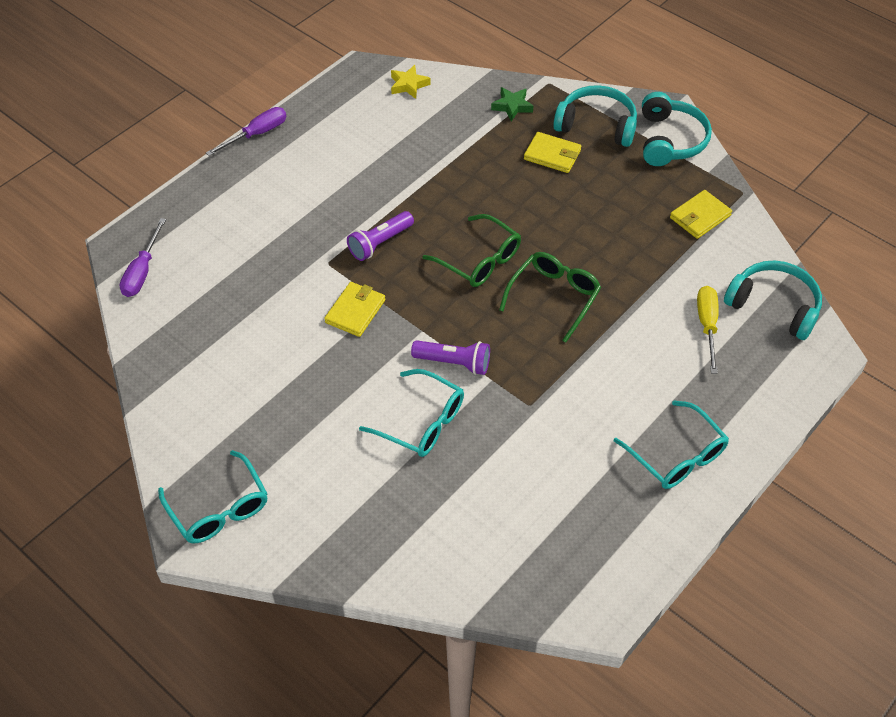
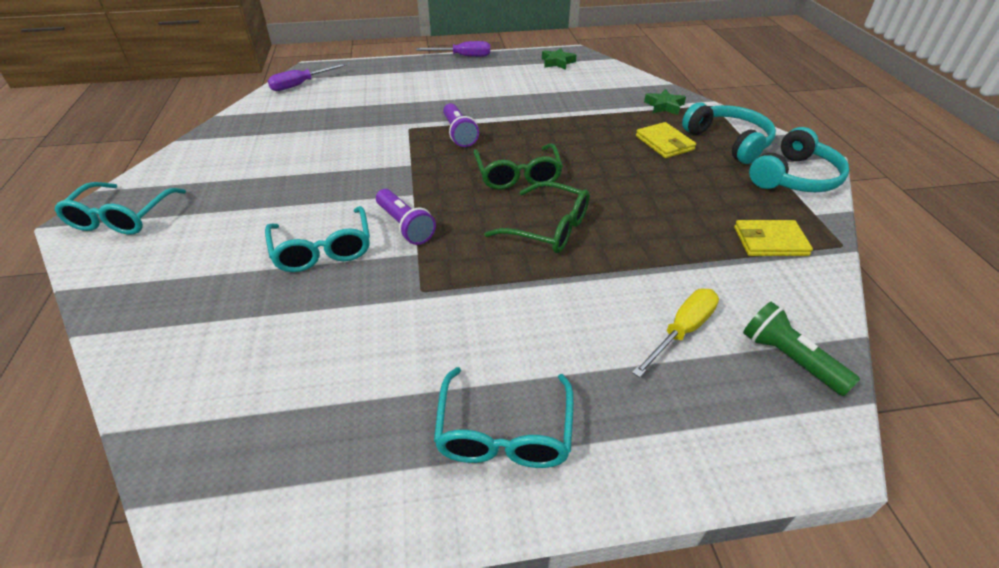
camera: 40 degrees right, 10 degrees down
yellow wallet [324,282,385,337] -> none
purple flashlight [347,211,414,261] -> purple flashlight turned 105 degrees counterclockwise [443,103,479,147]
yellow star [391,65,431,99] -> none
green glasses [499,252,601,343] -> green glasses turned 45 degrees clockwise [484,181,590,253]
turquoise headphones [724,261,822,340] -> green flashlight [743,302,860,396]
none -> green star [542,48,576,70]

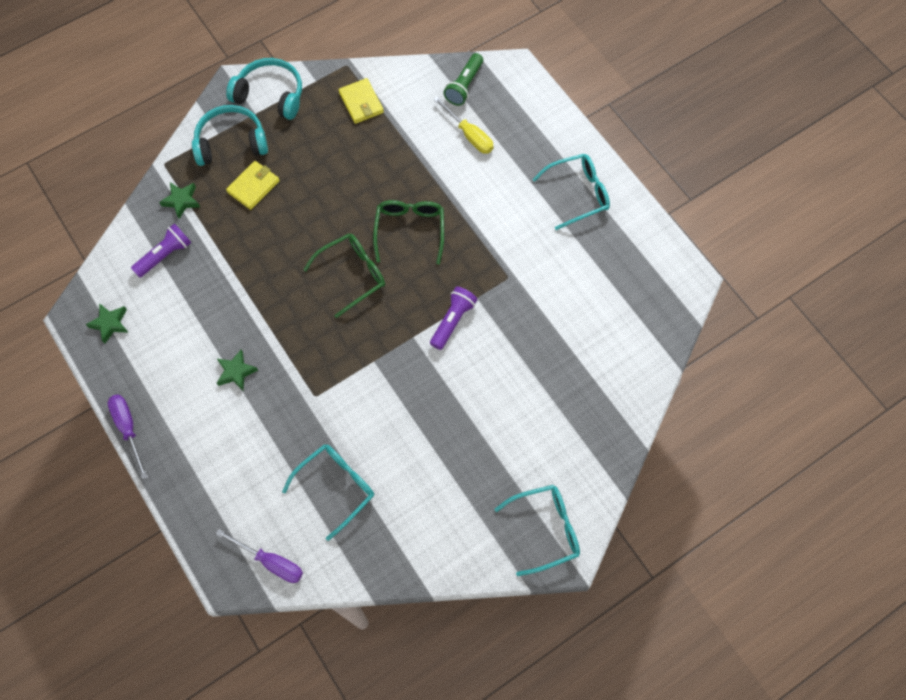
camera: 115 degrees left, 25 degrees up
turquoise glasses [265,206,370,272] -> turquoise glasses moved to [282,444,374,541]
purple flashlight [443,103,479,147] -> purple flashlight moved to [131,223,192,277]
yellow screwdriver [632,288,719,378] -> yellow screwdriver turned 150 degrees counterclockwise [433,97,494,154]
turquoise headphones [682,102,776,164] -> turquoise headphones turned 45 degrees clockwise [192,105,268,166]
none -> green star [216,350,258,391]

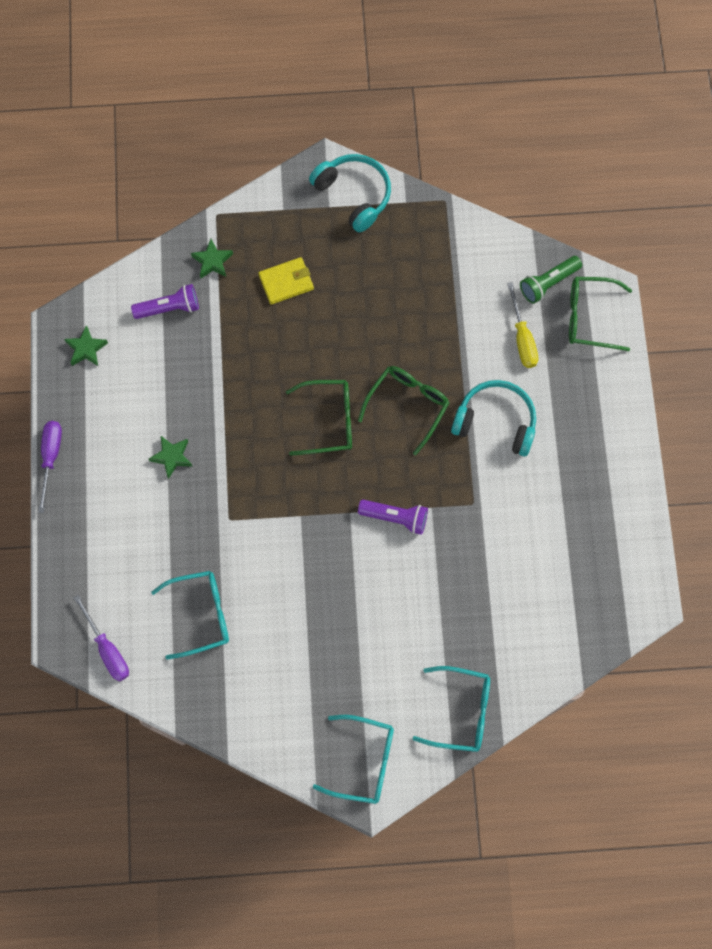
camera: 30 degrees right, 5 degrees up
turquoise headphones [192,105,268,166] -> turquoise headphones moved to [451,380,536,456]
yellow wallet [339,78,384,124] -> none
purple flashlight [430,286,478,350] -> purple flashlight turned 45 degrees clockwise [358,500,428,535]
turquoise glasses [532,154,610,230] -> turquoise glasses moved to [413,666,490,752]
none -> green glasses [569,277,632,351]

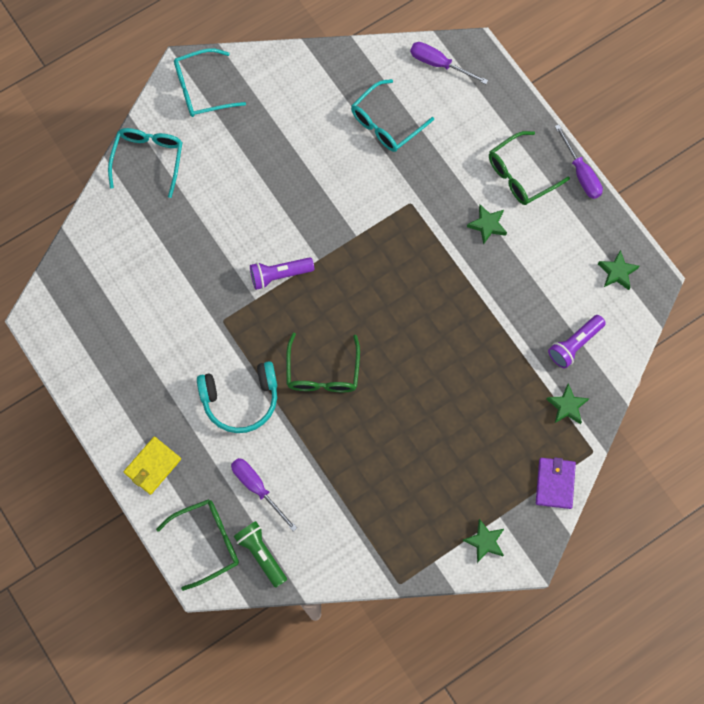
camera: 150 degrees right, 0 degrees up
yellow wallet [258,257,314,305] -> yellow wallet moved to [124,437,181,495]
green glasses [286,380,352,456] -> green glasses moved to [489,131,570,205]
turquoise headphones [309,154,391,233] -> green star [462,519,504,563]
turquoise glasses [413,666,490,752] -> turquoise glasses turned 120 degrees clockwise [108,128,182,198]
yellow screwdriver [507,282,538,368] -> purple screwdriver [231,458,297,532]
green flashlight [520,256,582,304] -> green flashlight turned 60 degrees counterclockwise [234,521,287,588]
none -> purple wallet [536,457,576,509]

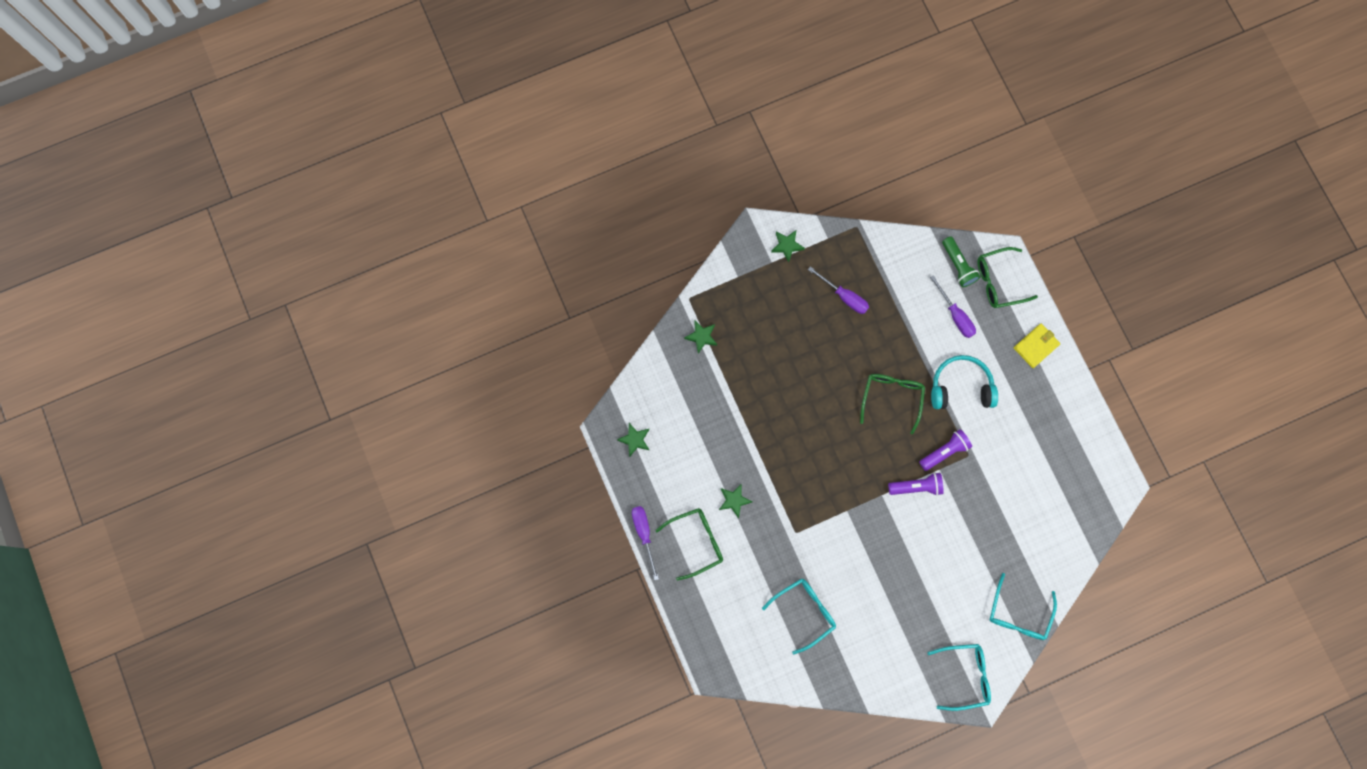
camera: 170 degrees left, 5 degrees up
purple screwdriver [410,42,488,84] -> purple screwdriver moved to [808,266,869,314]
purple wallet [536,457,576,509] -> none
purple flashlight [548,315,606,369] -> purple flashlight moved to [919,429,972,471]

